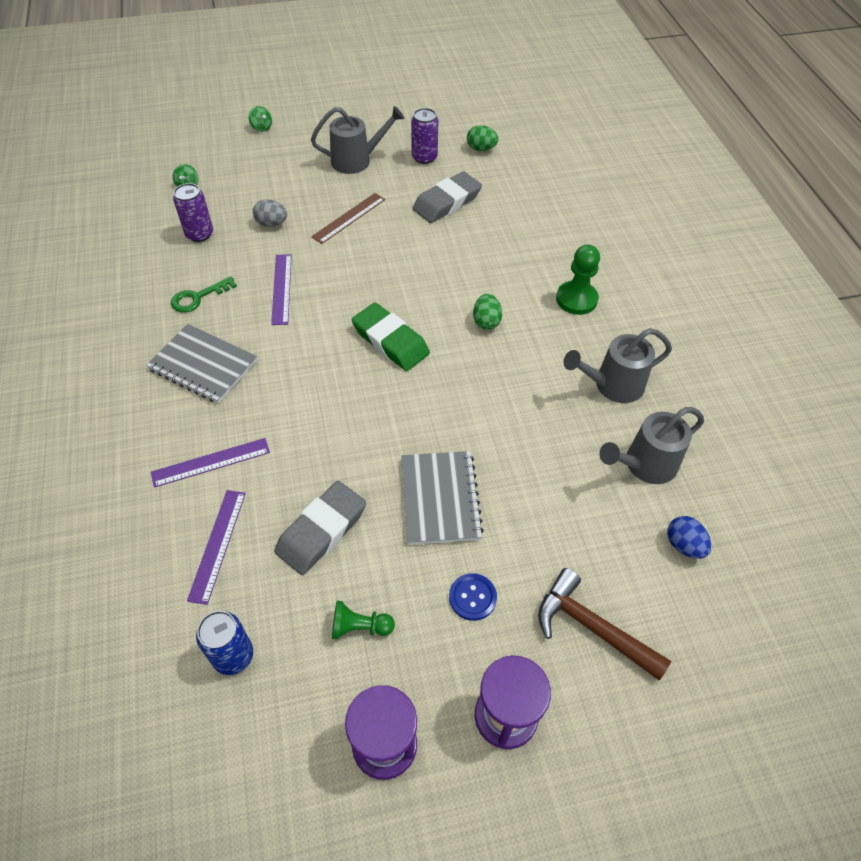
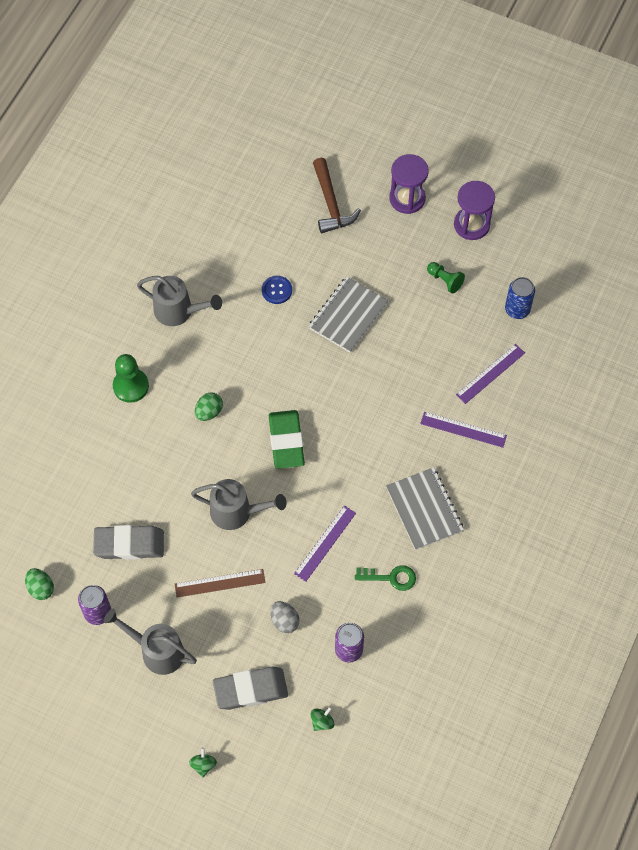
camera: 140 degrees left, 10 degrees up
grey eraser [274,481,366,575] -> grey eraser moved to [213,667,288,710]
blue button [449,573,497,621] -> blue button moved to [262,276,292,304]
grey watering can [599,407,704,484] -> grey watering can moved to [191,479,287,530]
blue egg [667,516,711,559] -> none

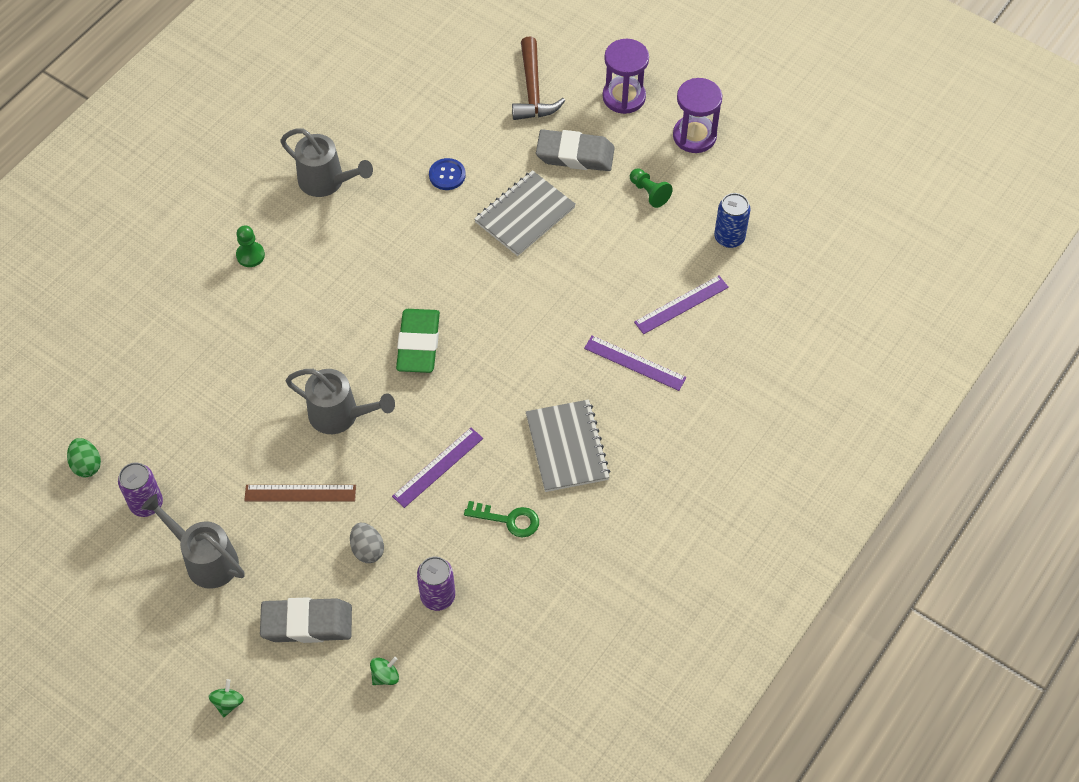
camera: 10 degrees right, 5 degrees down
grey eraser [93,525,164,560] -> grey eraser moved to [536,129,615,171]
green pawn [113,354,149,403] -> green pawn [236,225,265,267], size x0.66
green egg [195,392,223,421] -> none

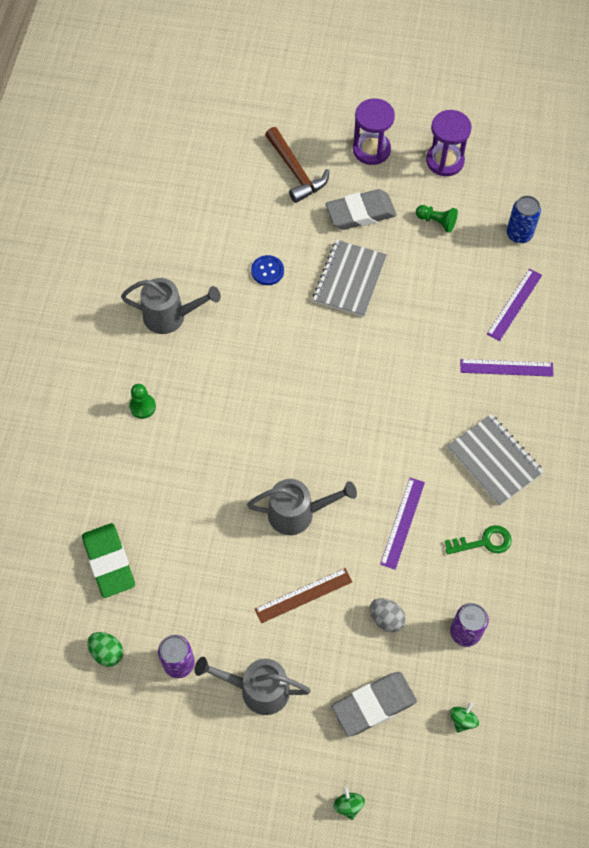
camera: 25 degrees left, 5 degrees up
green eraser [396,309,440,373] -> green eraser moved to [82,523,135,598]

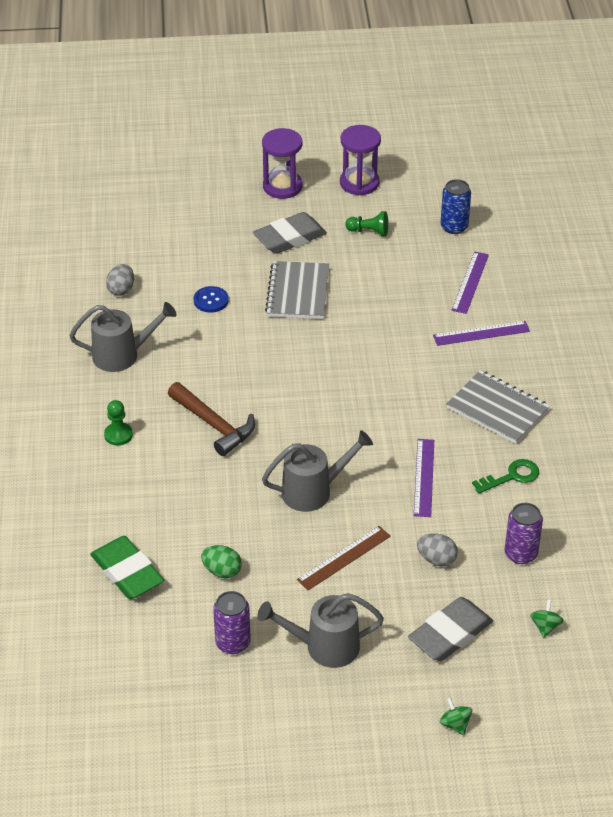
camera: 15 degrees left, 20 degrees down
green egg [88,632,123,667] -> green egg moved to [201,545,242,579]
brown hammer [265,127,329,203] -> brown hammer moved to [168,382,255,456]
none -> grey egg [106,264,134,296]

